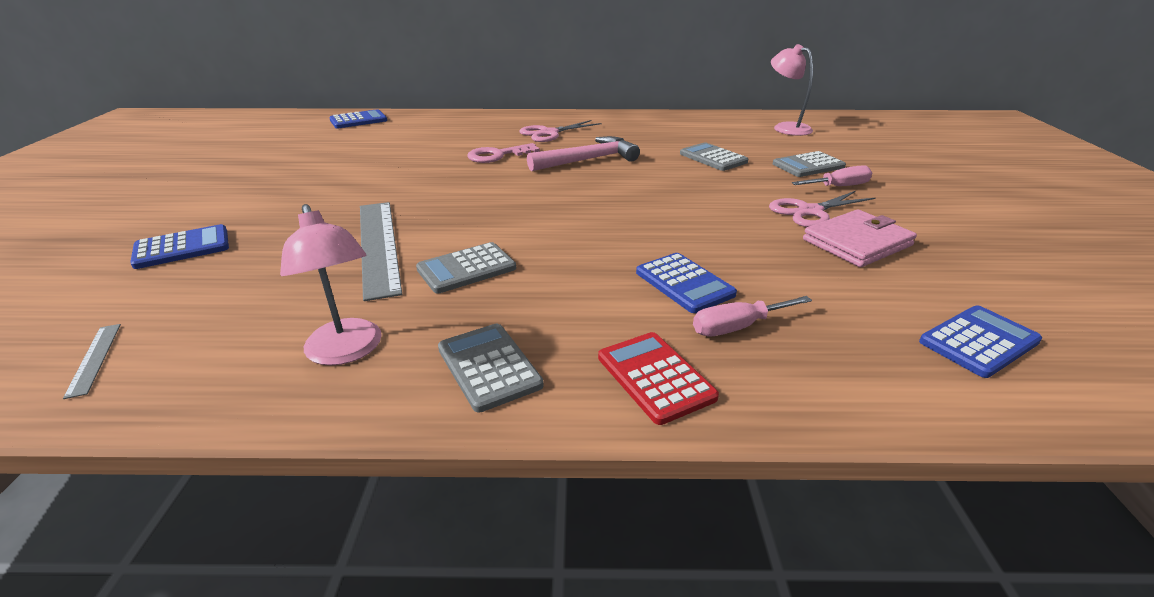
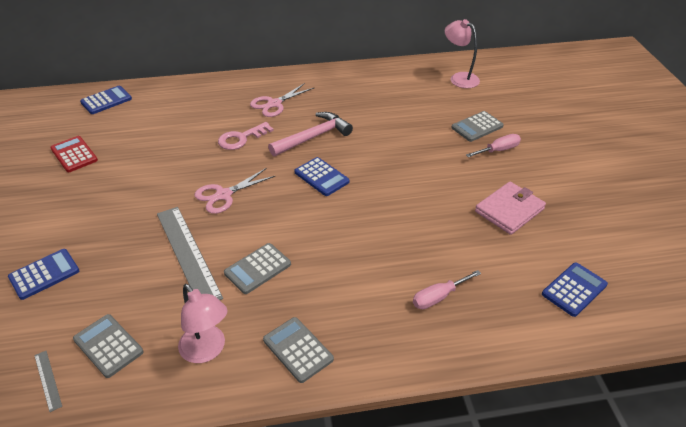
camera: 10 degrees left, 10 degrees up
red calculator [598,332,719,425] -> red calculator moved to [50,136,98,172]
blue calculator [636,253,737,313] -> blue calculator moved to [295,157,349,196]
grey calculator [680,142,748,171] -> grey calculator moved to [73,314,144,378]
pink scissors [769,191,876,227] -> pink scissors moved to [195,168,275,214]

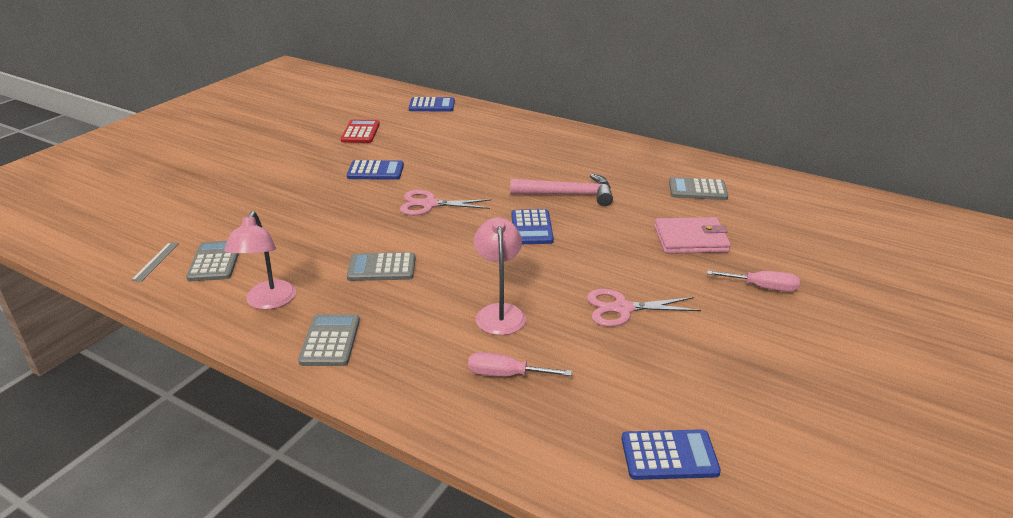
camera: 40 degrees right, 10 degrees down
blue calculator [8,249,79,300] -> blue calculator moved to [347,160,404,180]
grey ruler [157,207,223,300] -> none
pink key [218,122,274,150] -> none
pink scissors [250,83,315,117] -> pink scissors moved to [587,289,701,327]
pink lamp [445,19,480,88] -> pink lamp moved to [474,217,526,335]
grey calculator [451,111,504,142] -> grey calculator moved to [669,177,728,200]
pink wallet [475,182,546,235] -> pink wallet moved to [654,217,731,254]

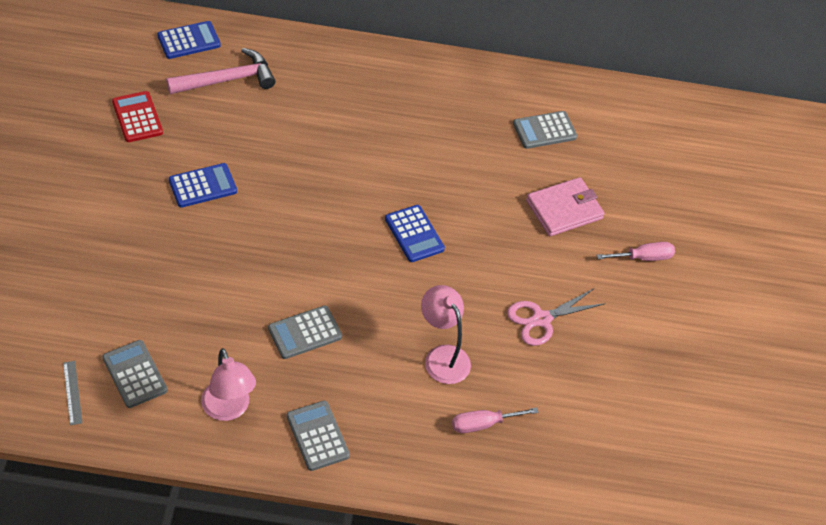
camera: 30 degrees left, 20 degrees up
pink scissors [400,190,491,215] -> none
pink hammer [510,174,613,206] -> pink hammer moved to [166,48,276,94]
blue calculator [621,429,721,480] -> none

